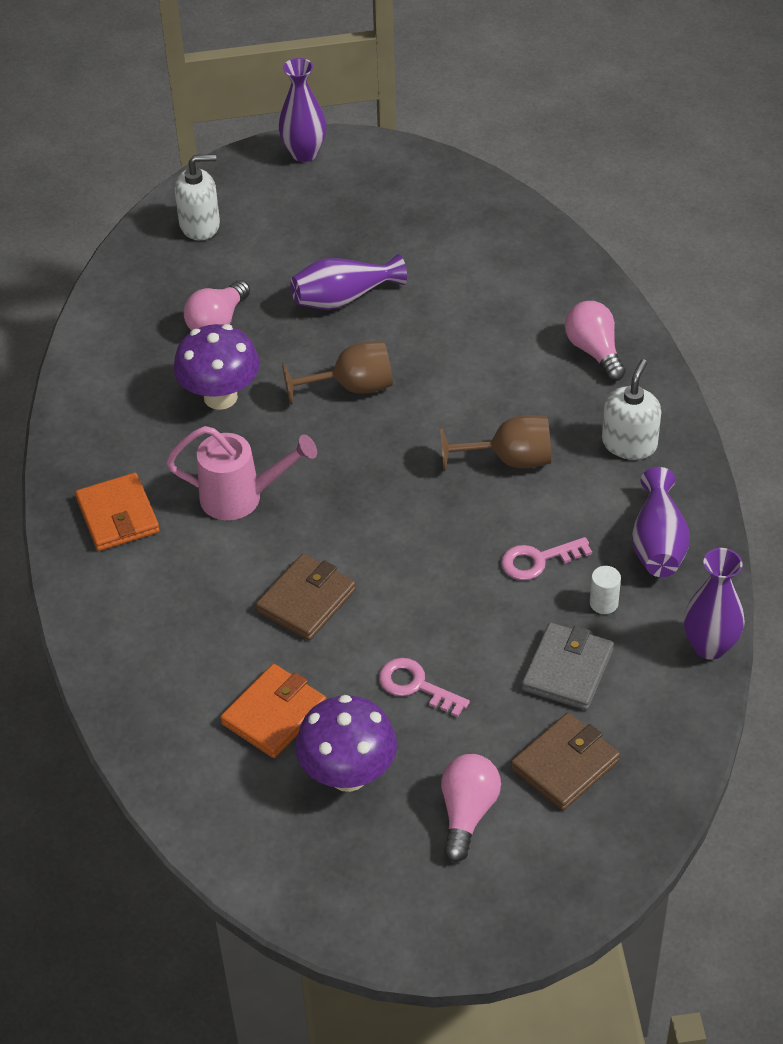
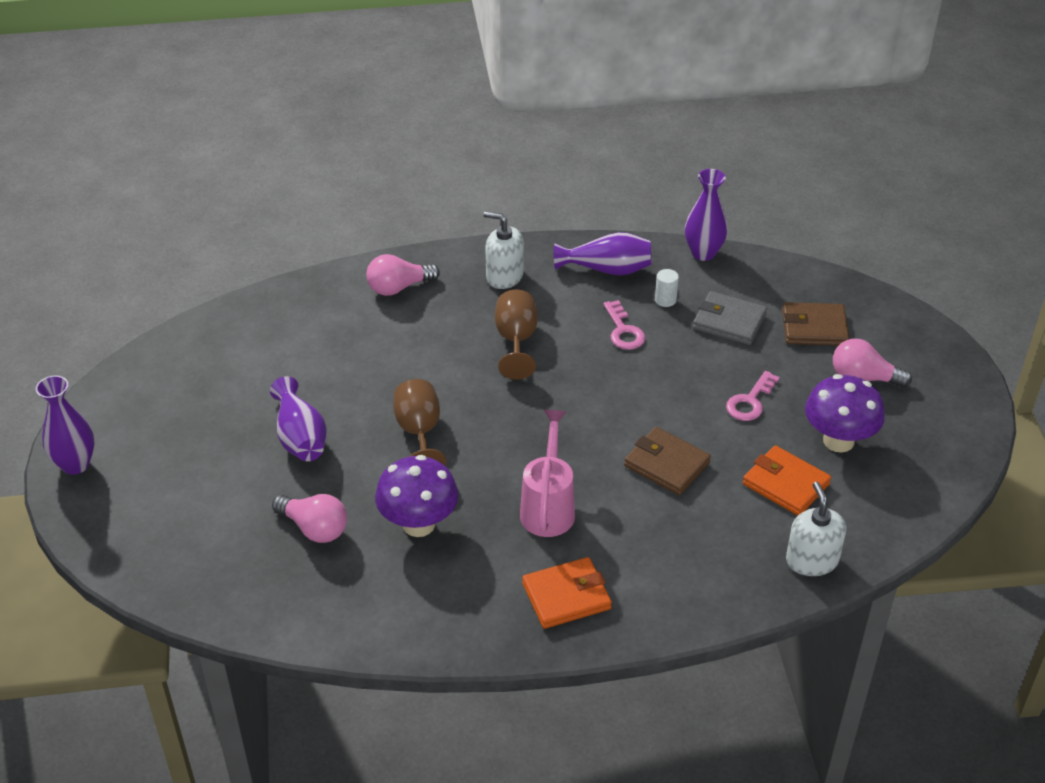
camera: 90 degrees left, 5 degrees down
white soap dispenser [175,154,220,240] -> white soap dispenser moved to [786,482,846,576]
brown wallet [511,713,620,810] -> brown wallet turned 45 degrees counterclockwise [782,302,850,345]

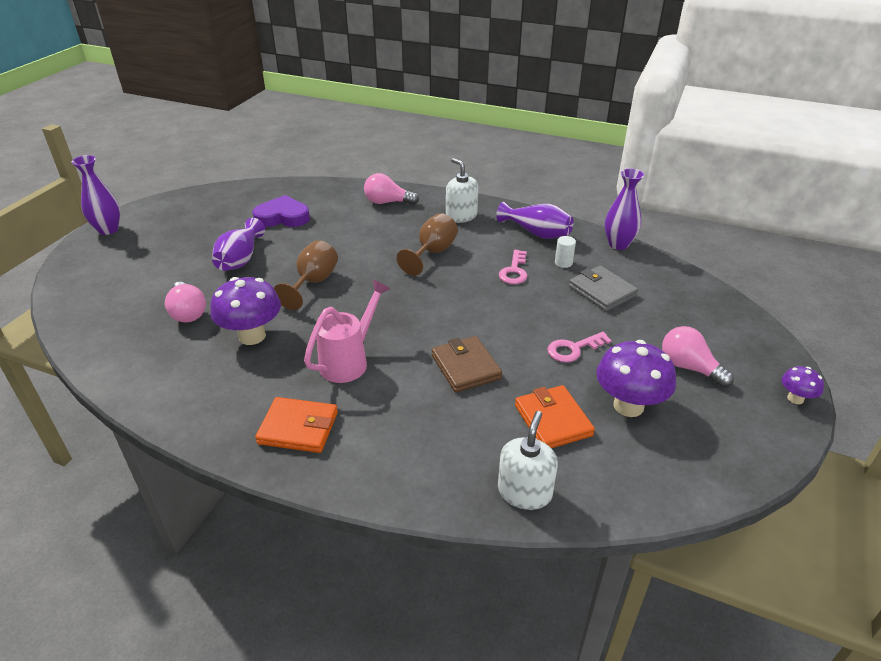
camera: 30 degrees right, 5 degrees down
brown wallet [782,302,850,345] -> none
none -> purple heart [253,195,310,227]
none -> purple mushroom [782,366,824,404]

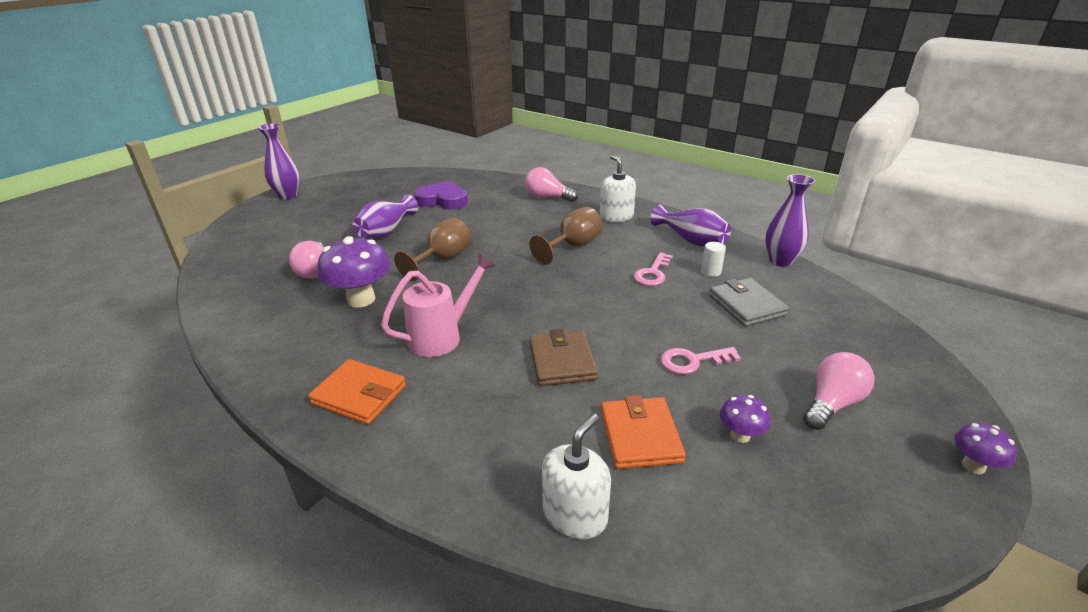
camera: 15 degrees right, 5 degrees down
purple mushroom [596,340,676,417] -> purple mushroom [720,395,770,443], size x0.51
pink light bulb [662,326,734,387] -> pink light bulb turned 75 degrees clockwise [803,352,875,430]

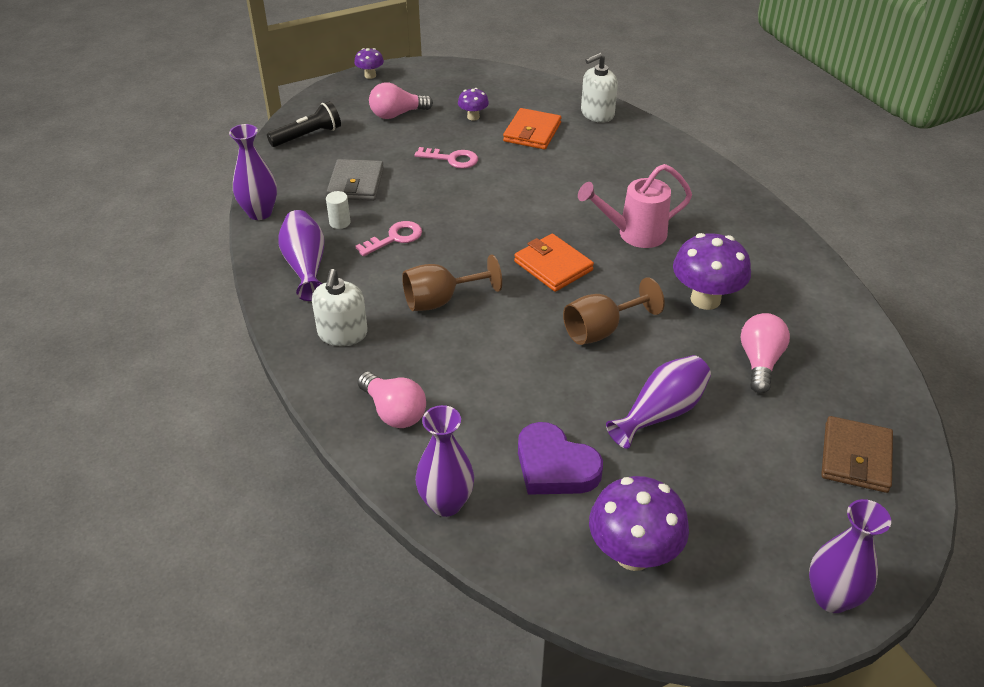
camera: 155 degrees left, 10 degrees up
orange wallet [308,359,406,425] -> orange wallet moved to [514,234,594,292]
brown wallet [529,329,598,386] -> brown wallet moved to [821,416,893,493]
none -> black flashlight [267,101,341,147]
none -> purple vase [415,405,474,517]
none -> purple mushroom [589,476,689,571]

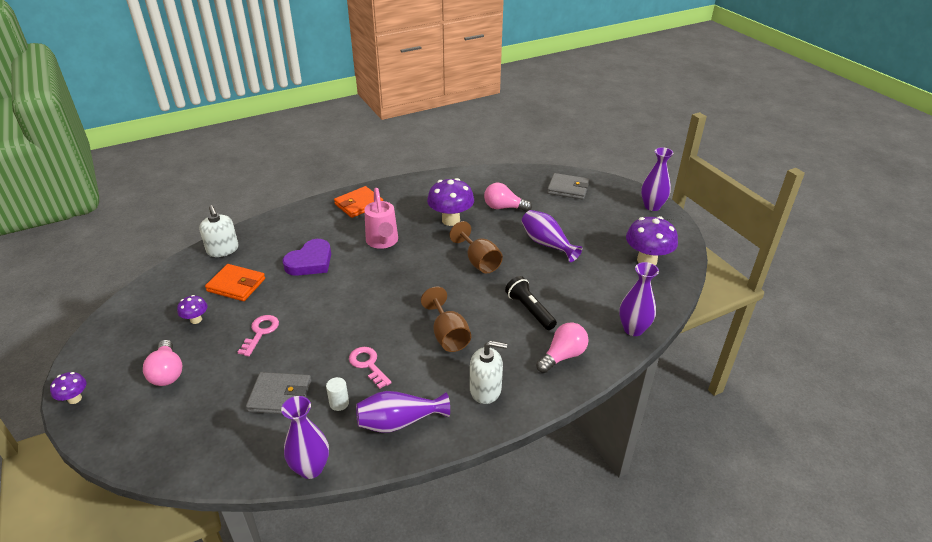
camera: 90 degrees left, 5 degrees down
black flashlight [267,101,341,147] -> black flashlight moved to [505,276,557,330]
orange wallet [514,234,594,292] -> orange wallet moved to [334,186,383,218]
purple heart [518,422,603,495] -> purple heart moved to [283,239,331,276]
brown wallet [821,416,893,493] -> grey wallet [547,173,590,200]

